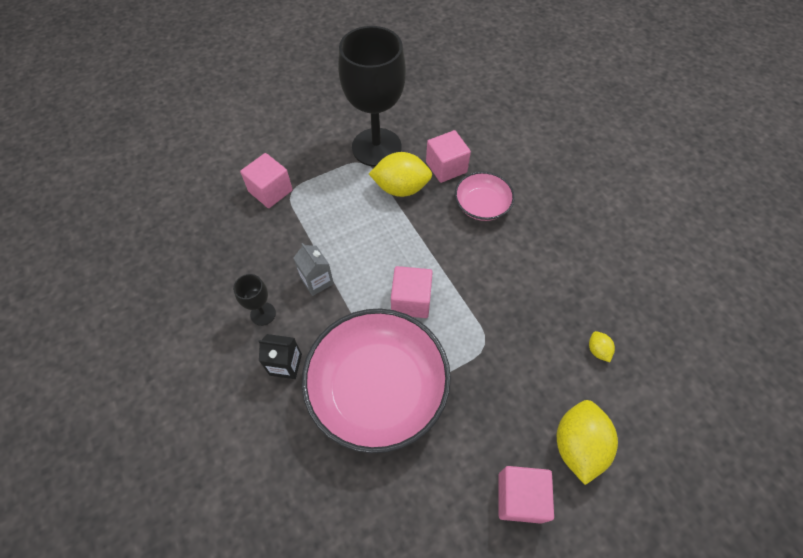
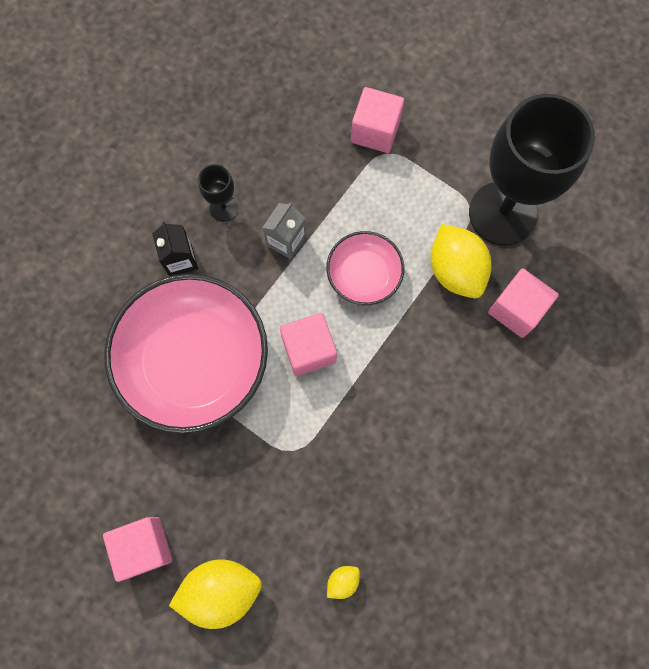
camera: 65 degrees right, 15 degrees up
pink bowl [455,172,515,221] -> pink bowl moved to [326,231,404,305]

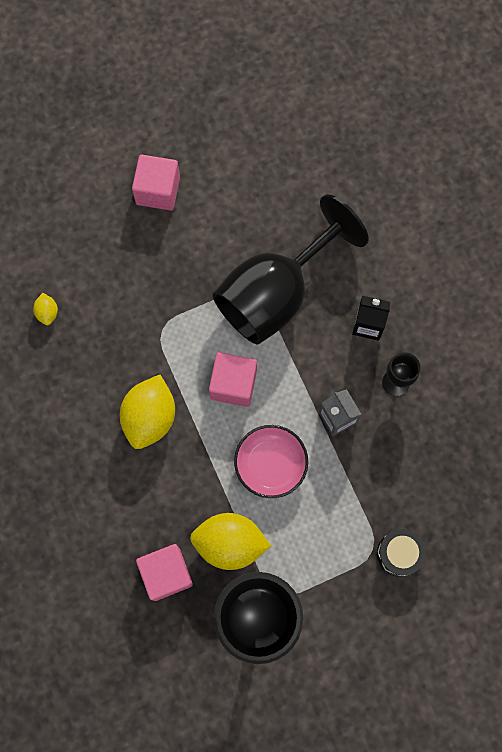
camera: 120 degrees right, 0 degrees up
pink bowl [104,274,268,434] -> black goblet [213,194,369,345]
yellow lemon [169,559,262,629] -> yellow lemon moved to [120,375,175,449]
pink cube [351,87,404,153] -> black drum [377,529,426,577]

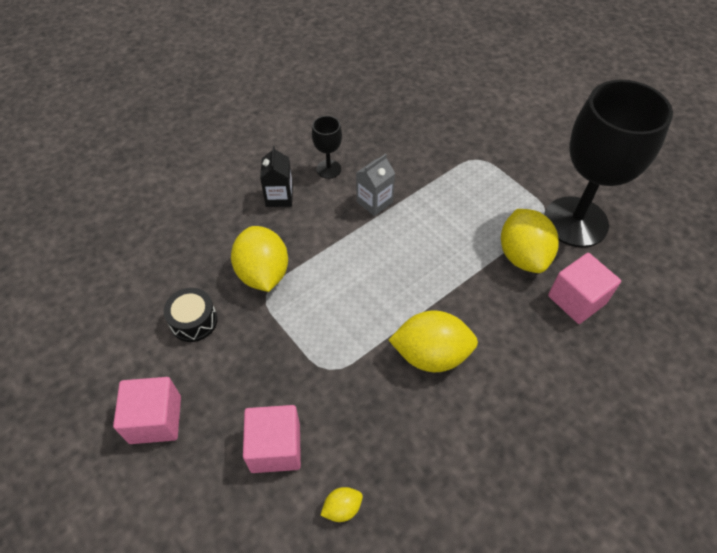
camera: 105 degrees left, 20 degrees down
pink cube [209,352,257,407] -> pink cube moved to [243,405,301,473]
black goblet [213,194,369,345] -> yellow lemon [231,226,288,292]
pink bowl [234,425,308,498] -> none
black drum [377,529,426,577] -> black drum moved to [164,288,217,342]

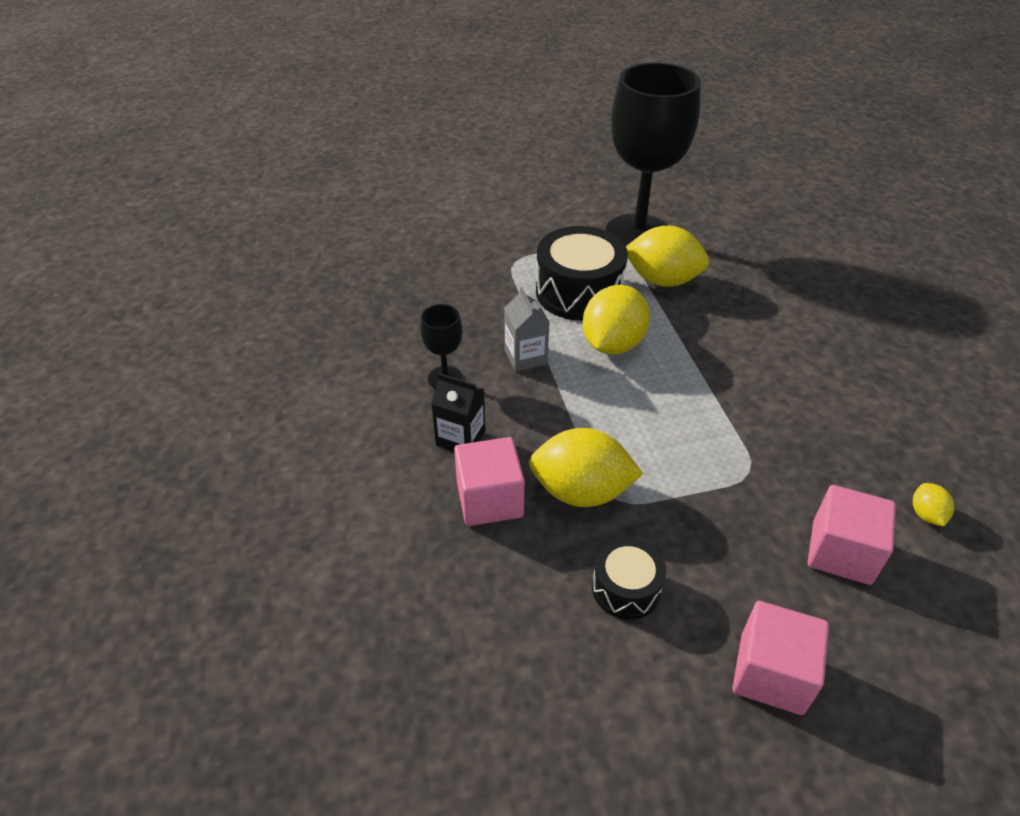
camera: 65 degrees left, 10 degrees down
yellow lemon [389,310,478,372] -> yellow lemon moved to [583,285,650,355]
pink cube [548,253,621,324] -> pink cube moved to [454,437,525,526]
none -> black drum [536,226,628,321]

